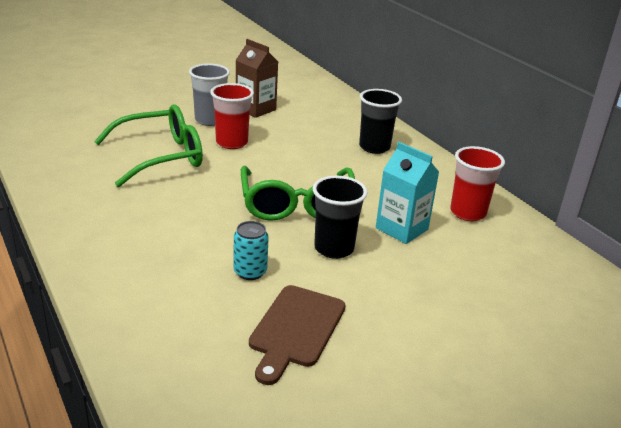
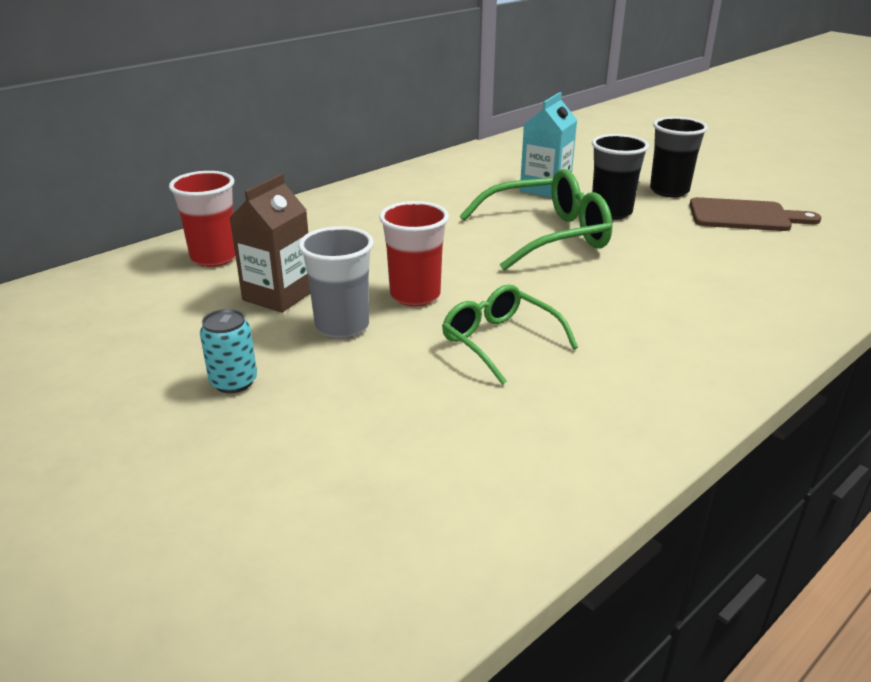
camera: 100 degrees left, 0 degrees up
green glasses [94,105,203,187] -> green glasses [442,285,578,385], size x0.64
turquoise can [234,221,269,280] -> turquoise can moved to [200,309,257,393]
black cup [359,89,402,154] -> black cup moved to [650,117,708,197]
red cup [450,146,505,221] -> red cup moved to [169,171,236,267]

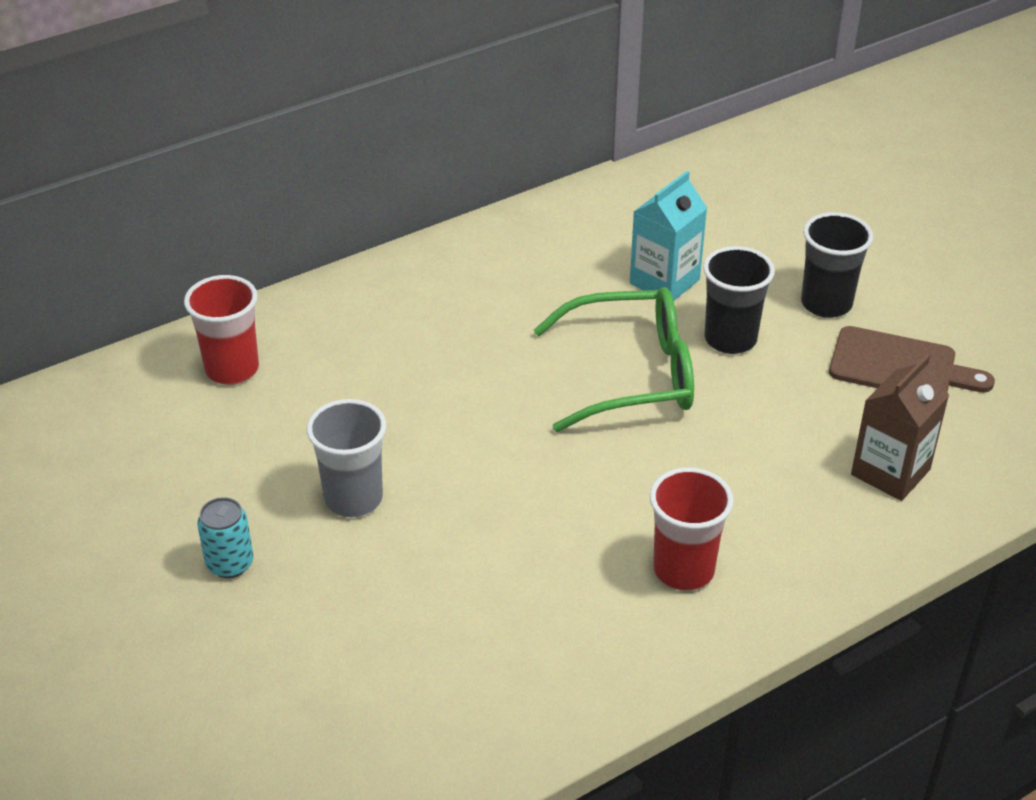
camera: 10 degrees right, 10 degrees up
brown carton [230,174,310,313] -> brown carton moved to [851,354,949,501]
red cup [379,201,449,306] -> red cup moved to [650,468,734,591]
green glasses [442,285,578,385] -> none

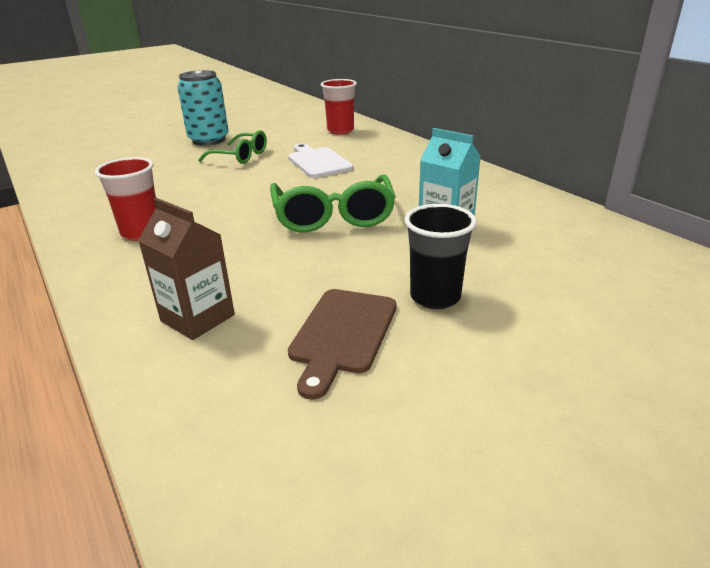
camera: 90 degrees right, 10 degrees down
turquoise can [197,497,254,578] -> turquoise can [177,70,229,146], size x1.89
grey cup [306,399,387,517] -> green glasses [198,130,267,164]
black cup [703,246,775,354] -> none
none -> white cutting board [288,144,354,178]

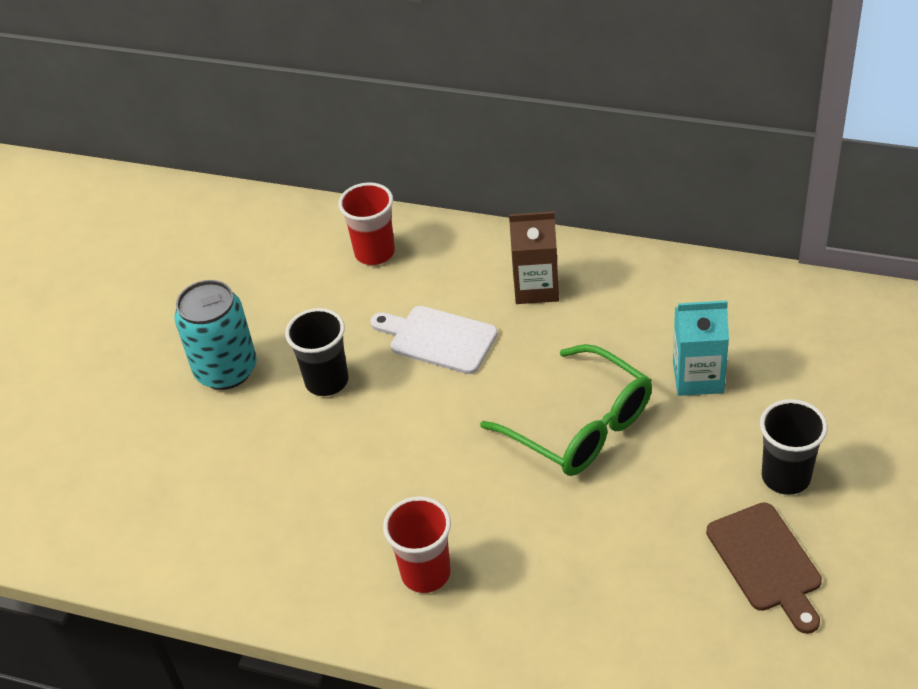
camera: 35 degrees left, 15 degrees up
brown carton [138,198,235,340] -> brown carton moved to [509,211,559,304]
green glasses [198,130,267,164] -> black cup [285,308,348,396]

